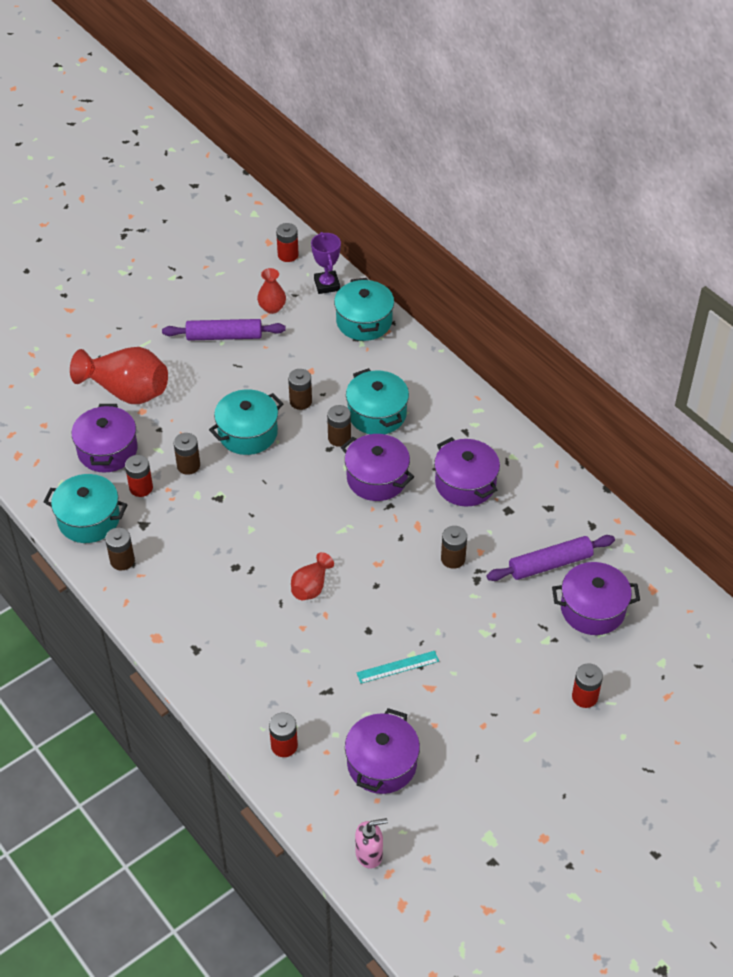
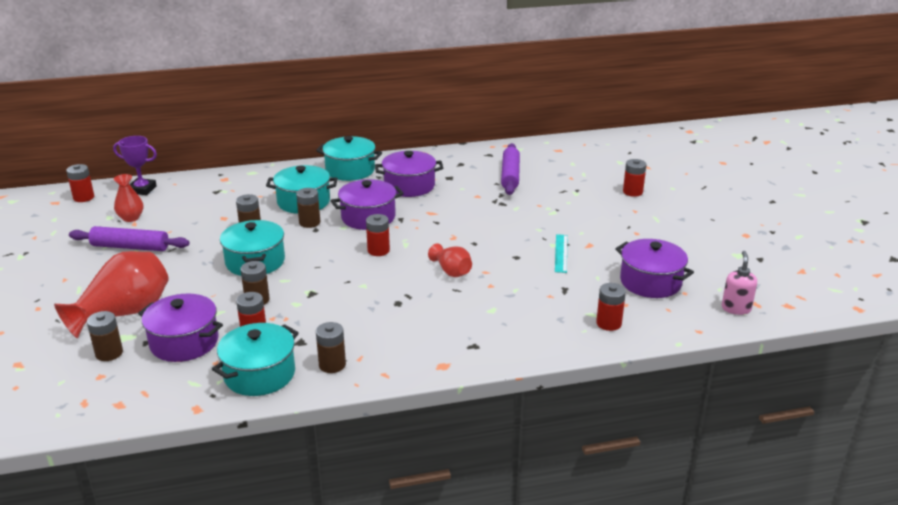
camera: 65 degrees left, 20 degrees down
purple rolling pin [162,319,286,341] -> purple rolling pin turned 75 degrees clockwise [69,226,190,251]
turquoise pot [334,278,394,341] -> turquoise pot moved to [316,136,382,181]
brown battery [441,526,467,569] -> brown battery moved to [87,311,123,361]
purple pot [552,562,640,635] -> none
none -> red battery [366,214,390,256]

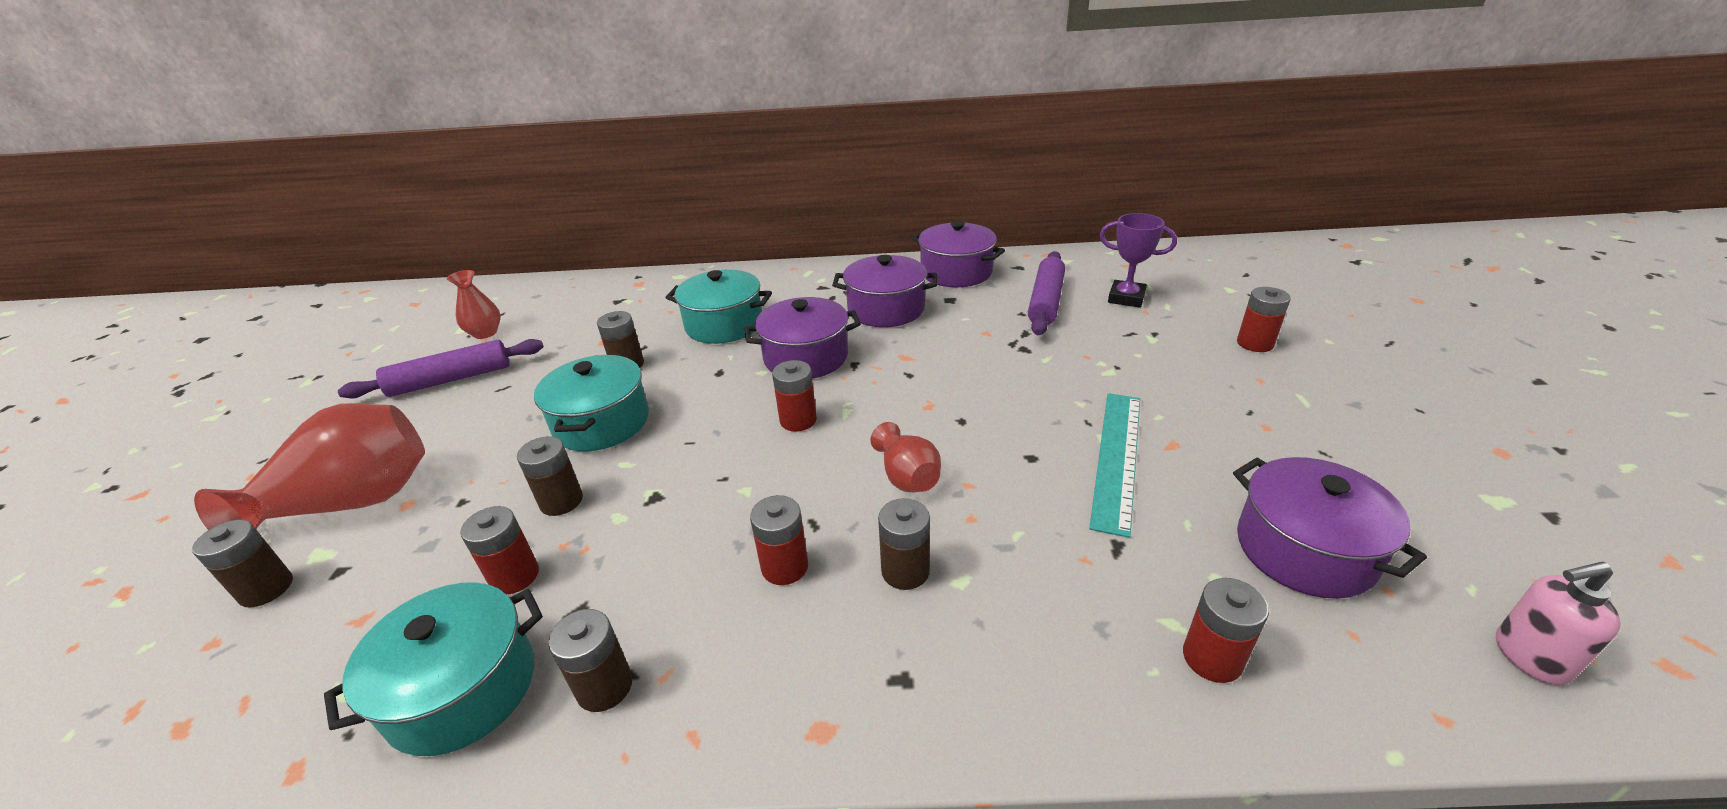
camera: 15 degrees right, 5 degrees up
red battery [66,164,94,202] -> red battery moved to [750,495,808,585]
purple rolling pin [69,226,190,251] -> purple rolling pin turned 45 degrees counterclockwise [338,339,543,399]
purple trophy [113,136,157,195] -> purple trophy moved to [1100,213,1177,308]
purple pot [138,294,223,362] -> purple pot moved to [912,221,1005,287]
brown battery [296,188,320,228] -> brown battery moved to [878,498,930,590]
turquoise pot [316,136,382,181] -> none
turquoise ruler [555,234,567,273] -> turquoise ruler [1089,393,1140,538], size x1.62
pink soap dispenser [722,251,757,315] -> pink soap dispenser turned 120 degrees counterclockwise [1496,562,1621,685]

